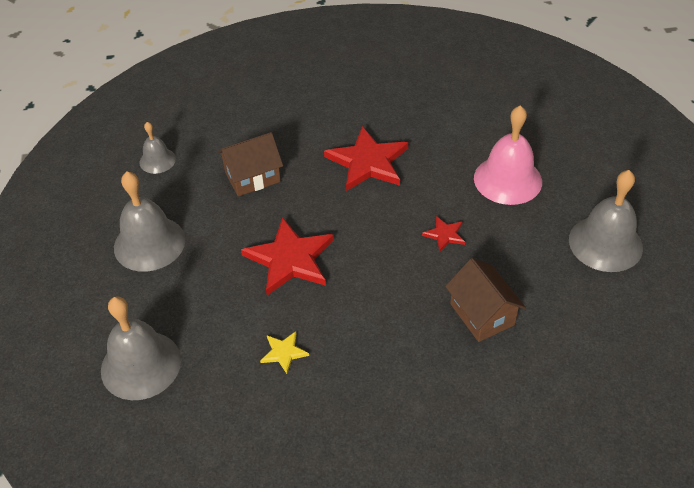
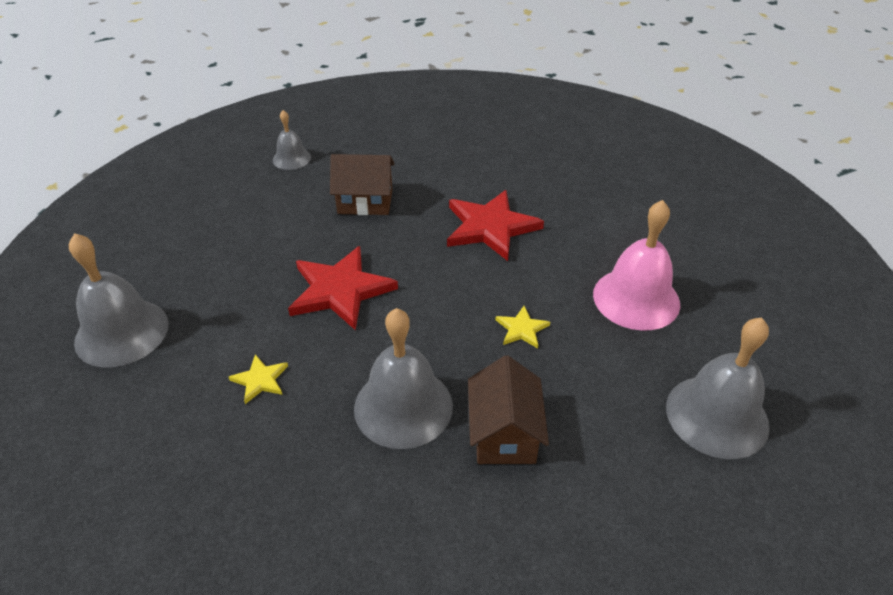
camera: 25 degrees right, 5 degrees down
grey bell [114,171,185,272] -> grey bell moved to [354,308,453,449]
red star [422,216,465,251] -> yellow star [495,306,550,348]

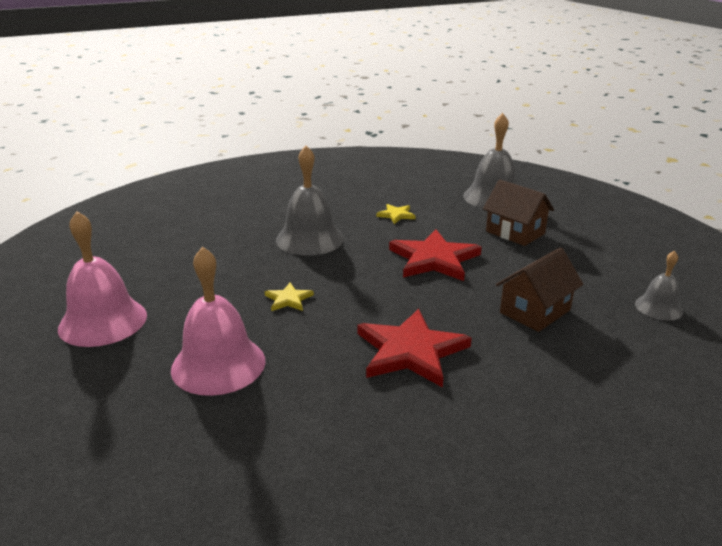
camera: 135 degrees right, 15 degrees down
brown house [468,355,549,464] -> brown house moved to [483,180,554,246]
grey bell [666,318,770,459] -> pink bell [58,211,147,347]

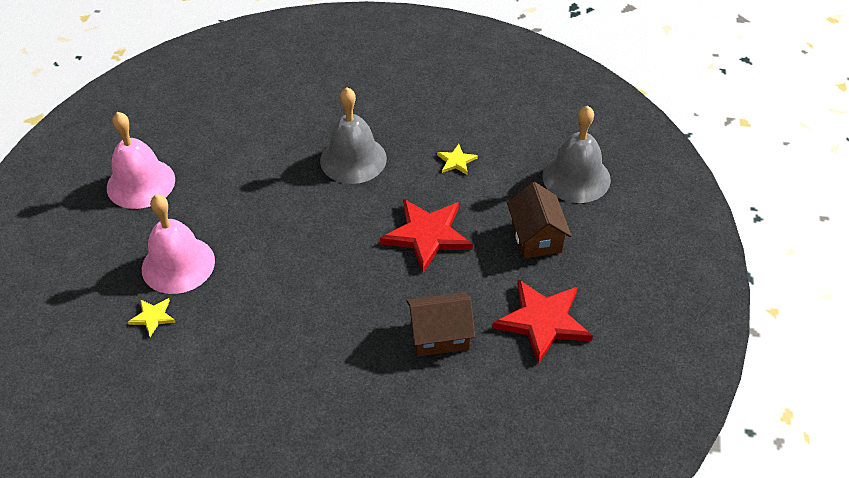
camera: 35 degrees right, 20 degrees up
yellow star [265,282,314,311] -> yellow star moved to [128,298,175,337]
red star [357,309,472,387] -> red star moved to [492,279,593,365]
grey bell [635,250,684,321] -> none

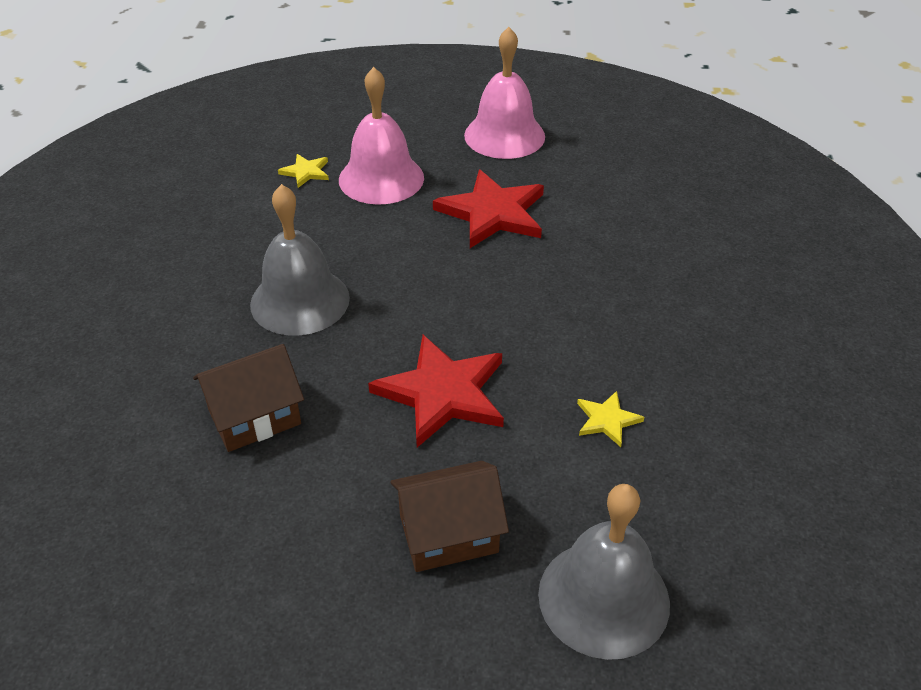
camera: 85 degrees right, 5 degrees down
grey bell [320,87,387,184] -> grey bell moved to [250,184,350,336]
brown house [406,292,475,357] -> brown house turned 75 degrees clockwise [193,344,304,452]
red star [492,279,593,365] -> red star moved to [433,170,544,248]

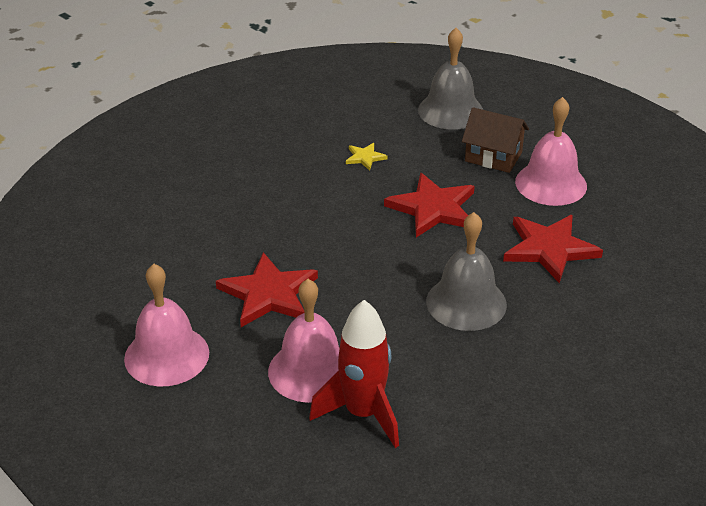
camera: 140 degrees left, 5 degrees down
brown house [193,344,304,452] -> red star [503,215,603,283]
yellow star [278,154,329,188] -> red rocket [309,300,399,448]
none -> pink bell [515,97,587,206]

